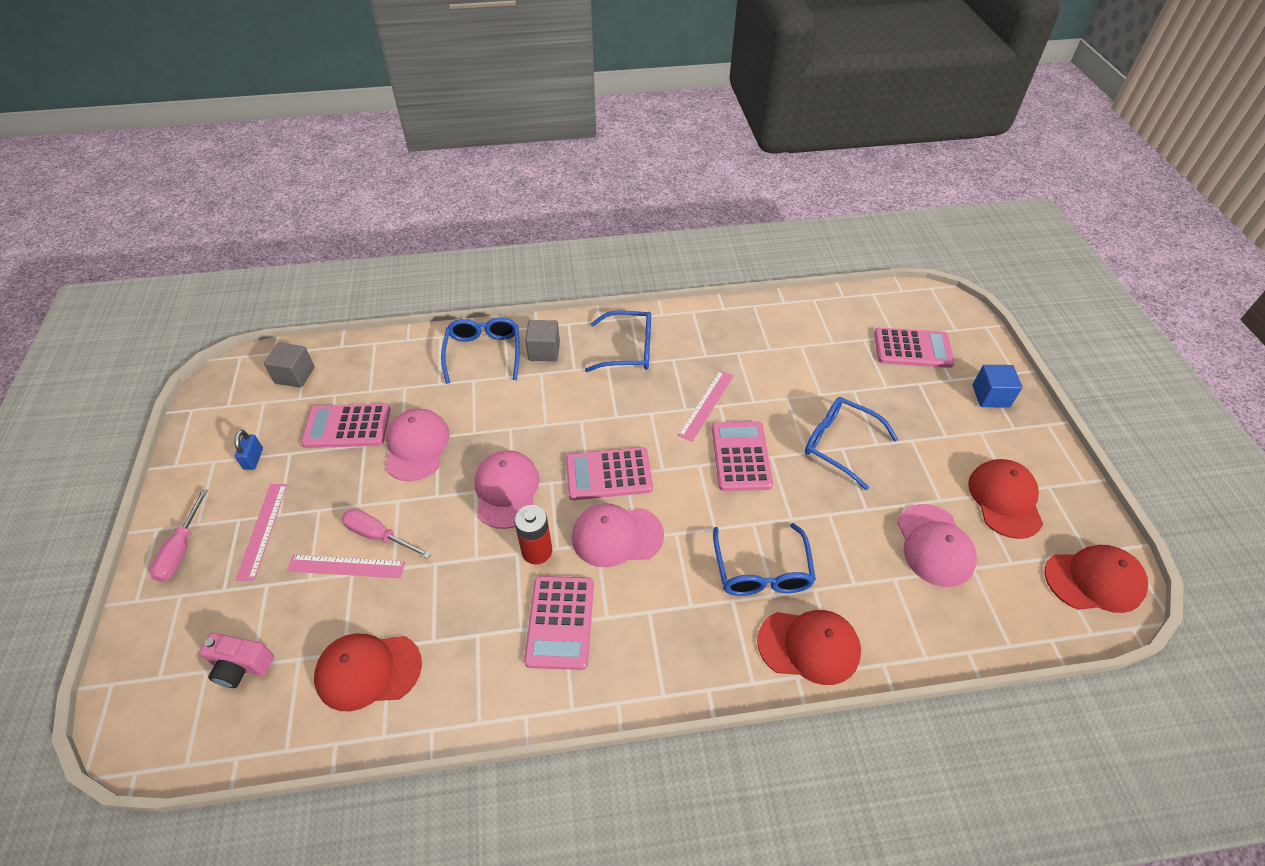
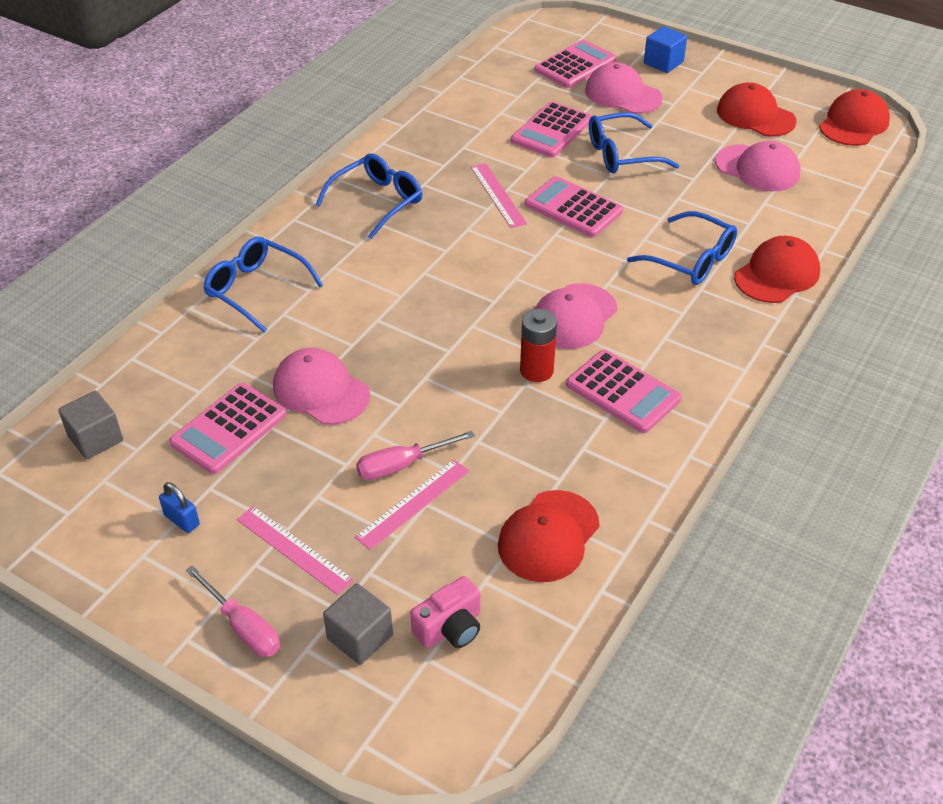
camera: 50 degrees left, 5 degrees down
pink cap [474,450,540,529] -> pink cap moved to [585,62,663,114]
grey cube [525,320,560,361] -> grey cube moved to [323,583,393,665]
pink calculator [566,447,653,500] -> pink calculator moved to [511,101,592,158]

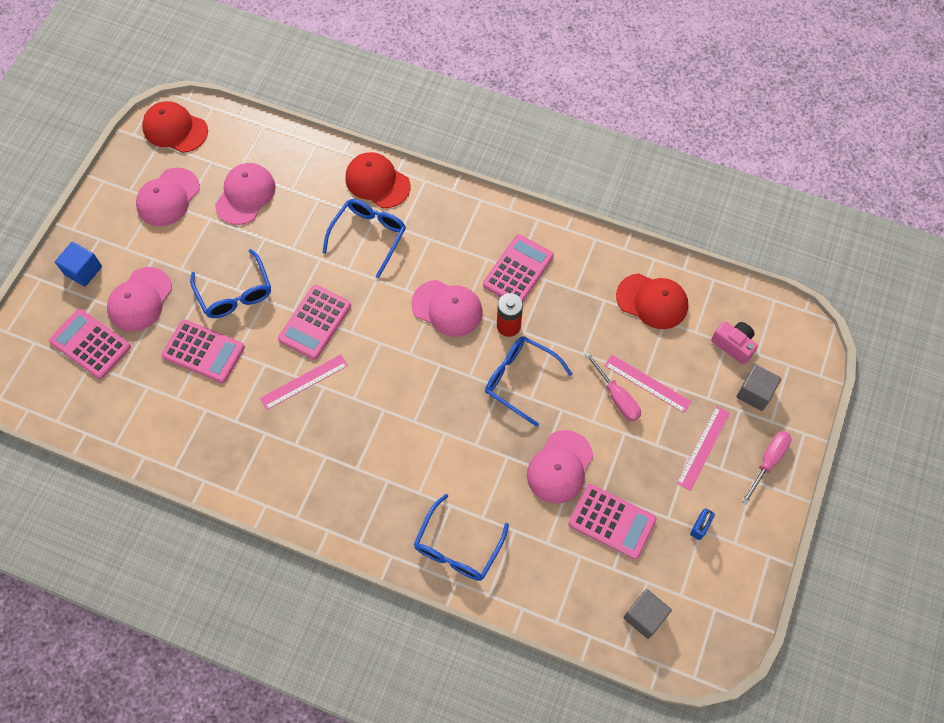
camera: 100 degrees left, 20 degrees up
blue glasses [315,153,422,239] -> blue glasses moved to [485,336,572,427]
red cap [717,82,797,137] -> pink cap [136,168,200,226]

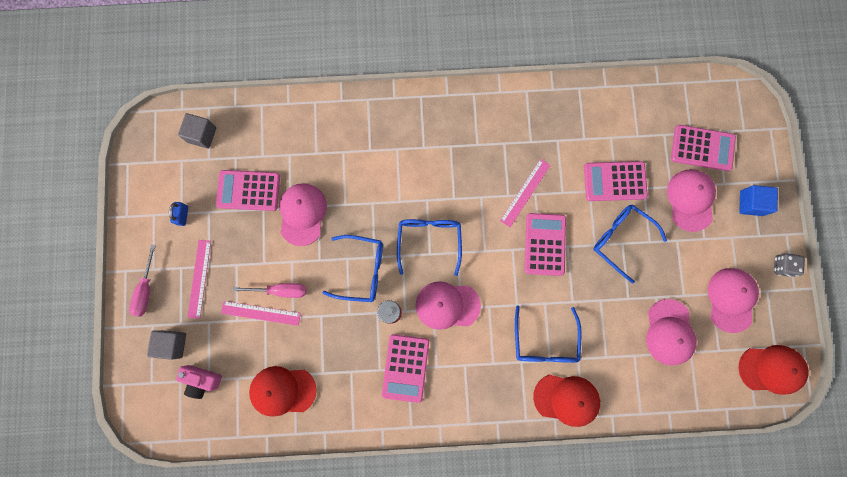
camera: 155 degrees right, 15 degrees up
blue glasses [414,494,509,581] -> blue glasses moved to [397,219,462,276]
pink screwdriver [584,352,641,421] -> pink screwdriver turned 150 degrees clockwise [233,283,306,298]
none -> grey dice [774,253,805,277]

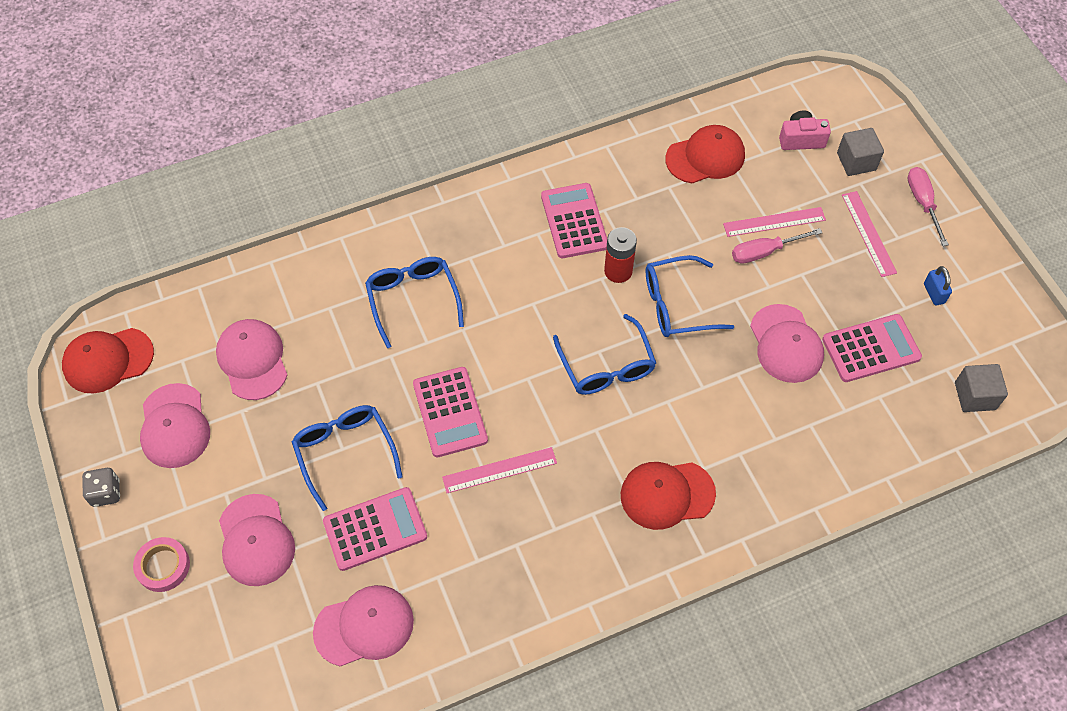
camera: 160 degrees right, 20 degrees down
pink cap [416,281,481,330] -> pink cap moved to [313,585,414,666]
pink ruler [500,159,551,227] -> pink ruler turned 60 degrees clockwise [442,447,557,493]
red cap [533,375,600,427] -> red cap moved to [621,462,716,530]
blue glasses [593,204,667,283] -> blue glasses turned 135 degrees counterclockwise [292,405,403,511]
pink calculator [671,125,736,171] -> none
blue cube [740,185,778,216] -> pink tape [133,537,190,592]

